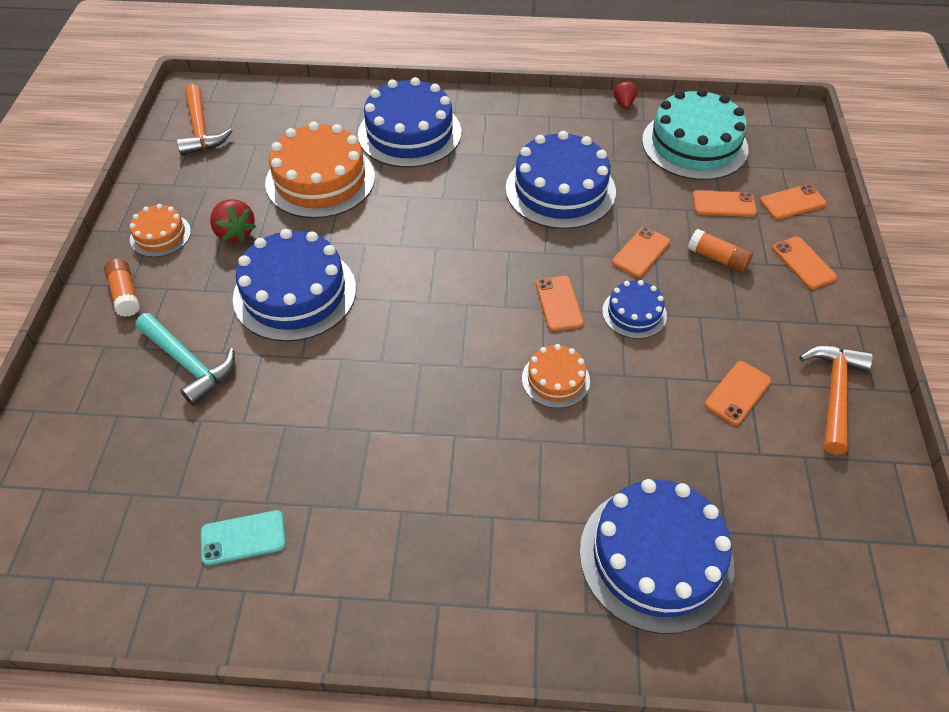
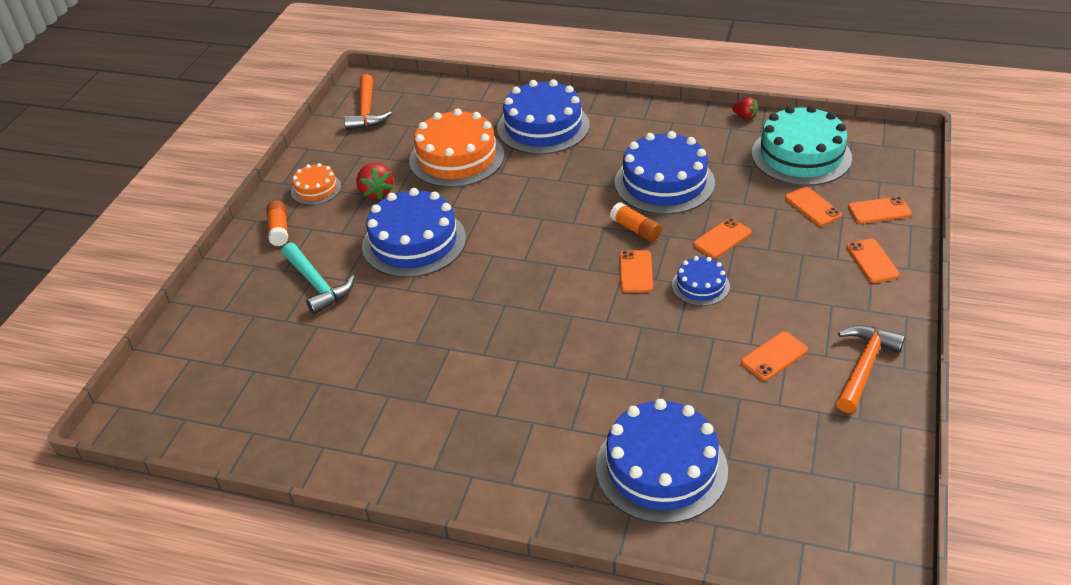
camera: 15 degrees right, 10 degrees down
turquoise phone [201,510,286,565] -> none
orange cake [522,344,590,408] -> none
red strawberry [614,81,637,109] -> red strawberry turned 105 degrees clockwise [732,97,758,119]
orange glue stick [688,229,753,273] -> orange glue stick moved to [610,202,662,242]
orange phone [693,190,757,217] -> orange phone turned 45 degrees clockwise [785,187,842,226]

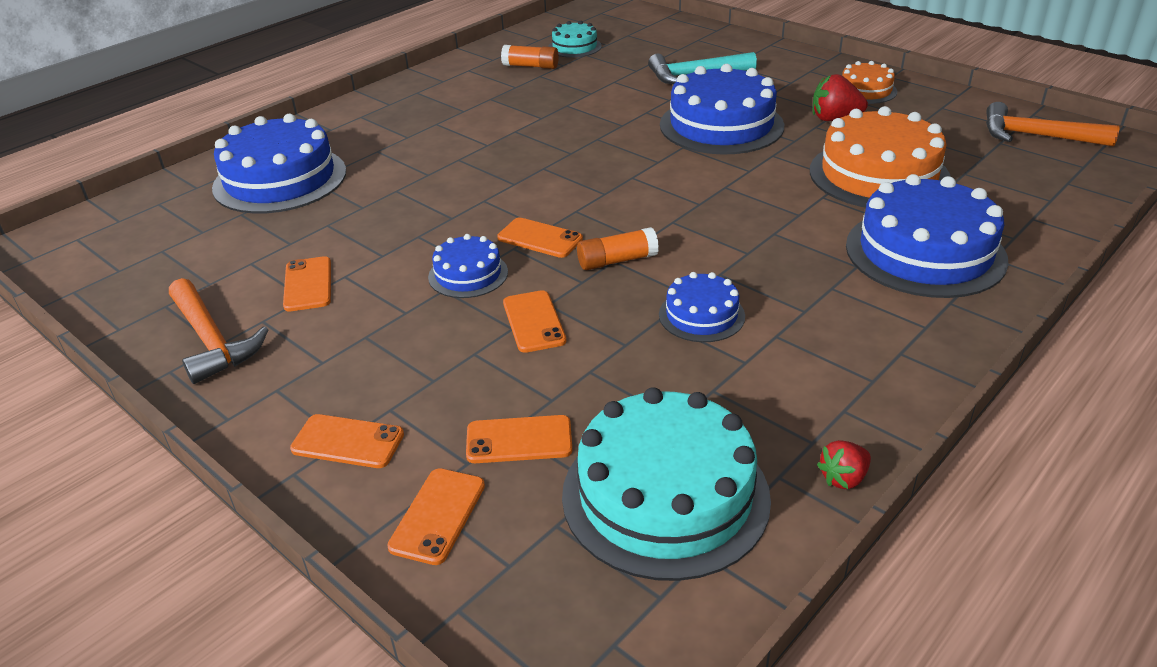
camera: 115 degrees right, 5 degrees down
orange glue stick [266,200,288,246] -> orange glue stick moved to [501,45,559,69]
blue cake [615,131,715,214] -> blue cake [659,272,745,342], size x0.52
none -> turquoise cake [548,21,602,58]

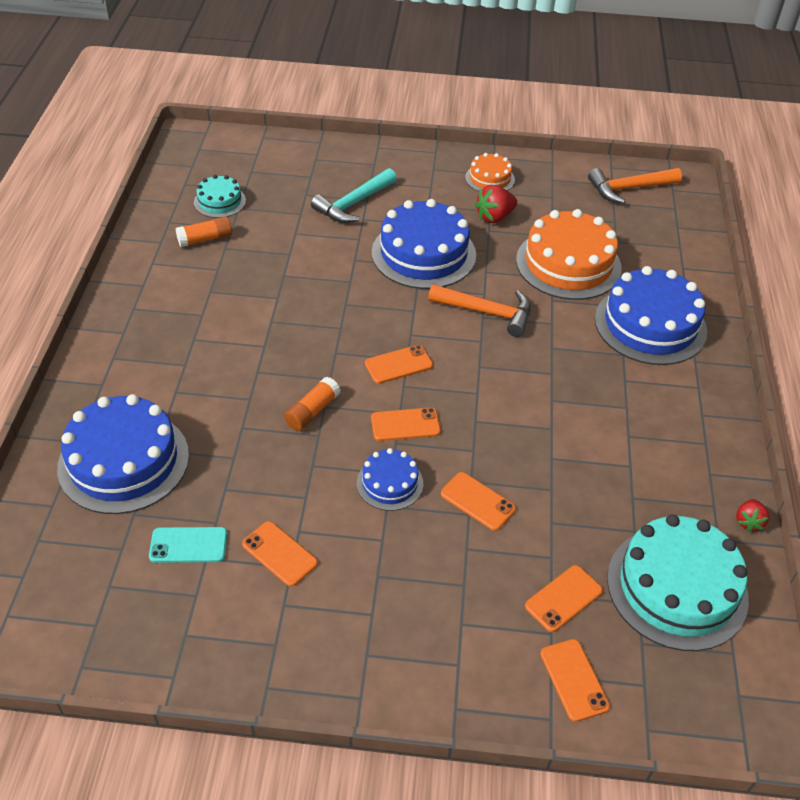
camera: 40 degrees left, 10 degrees up
orange hammer [169,278,269,384] -> orange hammer moved to [428,284,531,337]
orange phone [290,414,404,468] -> orange phone moved to [365,345,433,384]
orange glue stick [577,227,659,270] -> orange glue stick moved to [284,377,341,431]
blue cake [659,272,745,342] -> none
none -> turquoise phone [149,527,227,563]

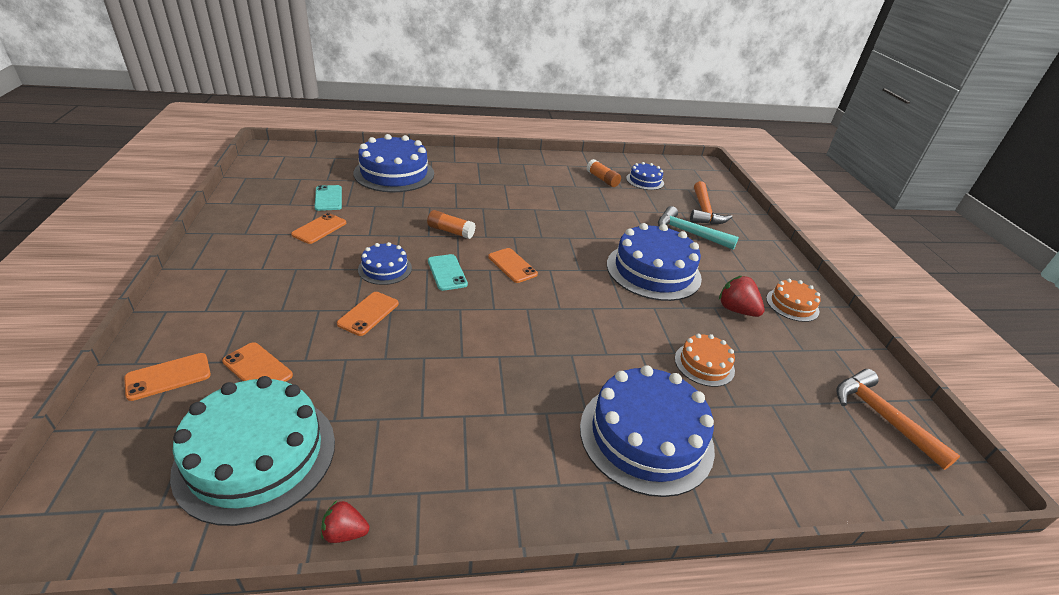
camera: 75 degrees right, 10 degrees down
turquoise cake [194,175,246,218] -> blue cake [626,162,664,190]
orange phone [371,407,441,441] -> turquoise phone [428,254,468,291]
orange hammer [428,284,531,337] -> orange hammer moved to [690,181,732,224]
orange cake [516,209,622,300] -> orange cake [675,334,735,387], size x0.52

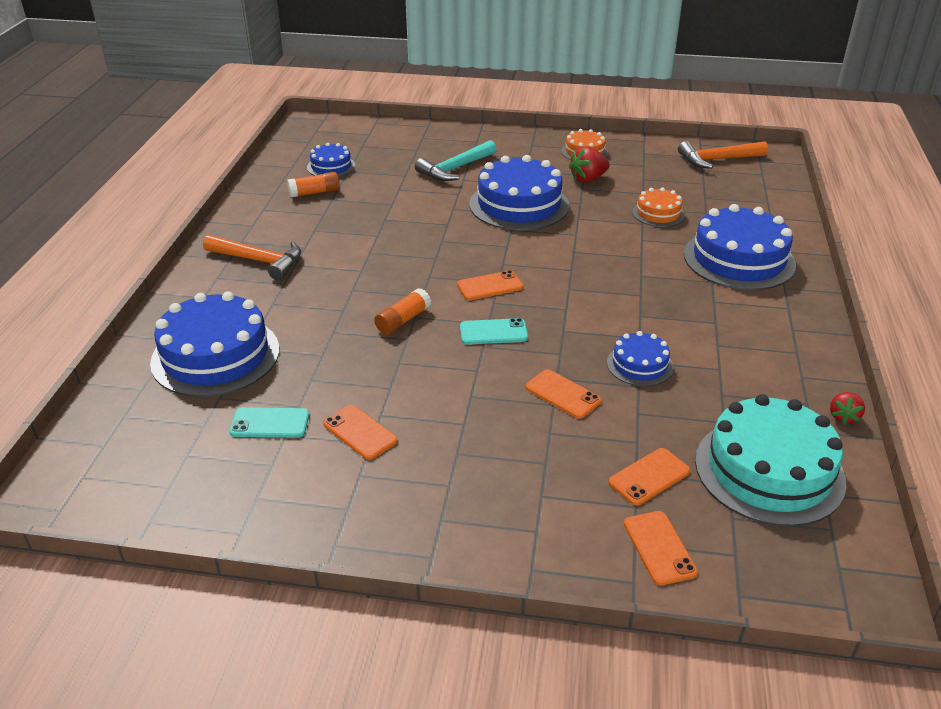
camera: 70 degrees left, 0 degrees up
blue cake [358,242,412,285] -> blue cake moved to [607,331,673,386]
orange hammer [690,181,732,224] -> orange hammer moved to [203,234,301,280]

